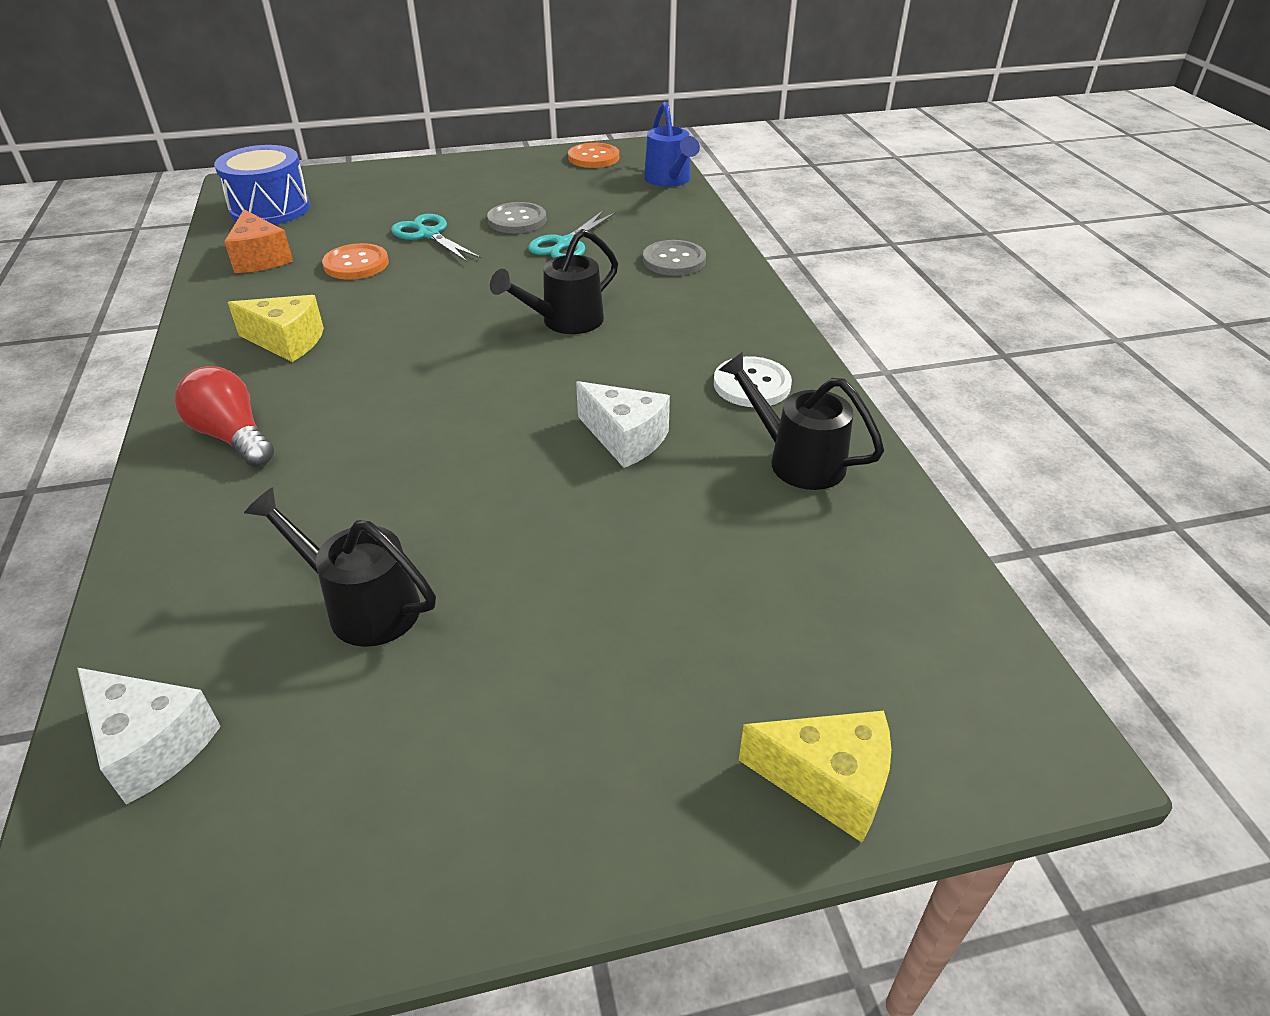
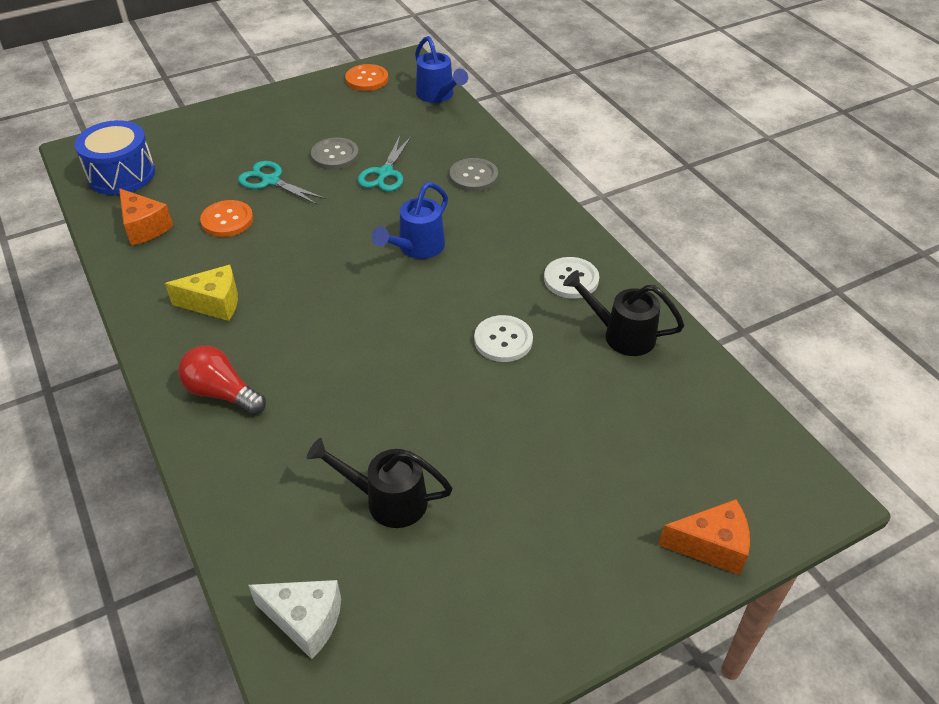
camera: 15 degrees left, 5 degrees up
black watering can [490,229,618,334] -> blue watering can [372,182,448,259]
white cheese [576,381,670,468] -> white button [474,315,533,362]
yellow cheese [739,711,891,842] -> orange cheese [658,499,750,575]

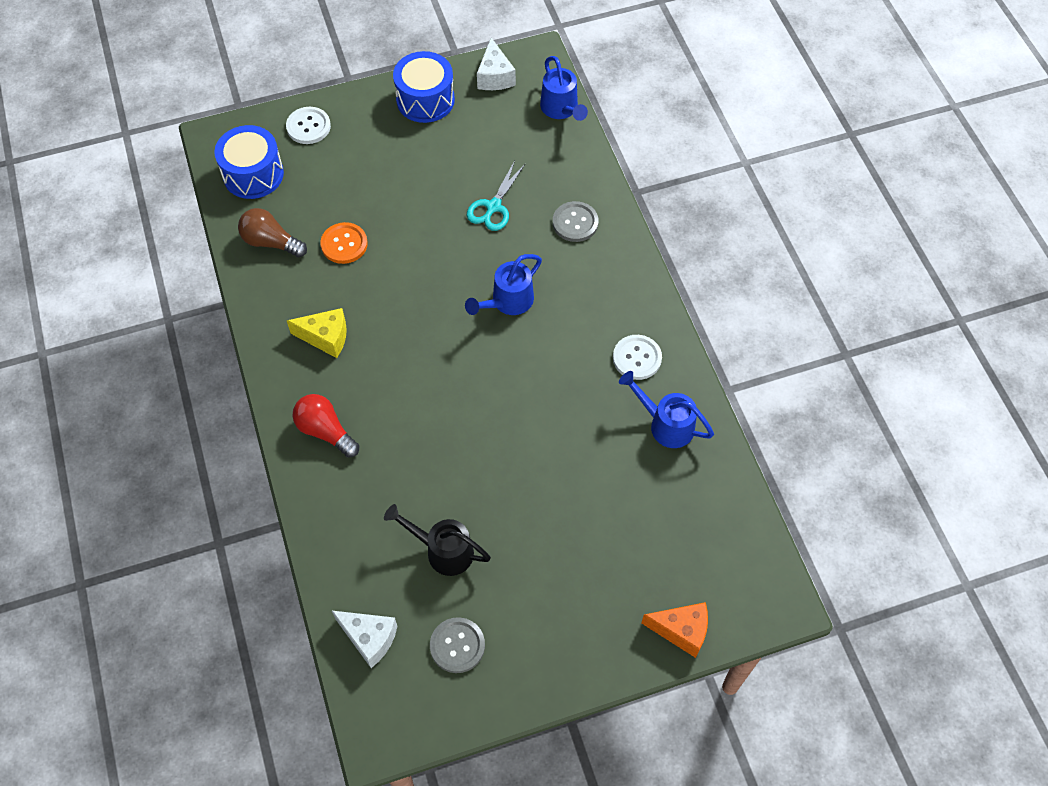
camera: 10 degrees right, 15 degrees up
orange cheese [119,188,173,246] -> brown light bulb [238,208,307,257]
turquoise scissors [238,161,326,205] -> none
grey button [311,138,359,170] -> grey button moved to [430,617,485,673]
orange button [345,64,388,91] -> white cheese [477,38,516,90]
white button [474,315,533,362] -> white button moved to [286,107,331,144]
black watering can [563,270,684,356] -> blue watering can [619,371,714,448]
none -> blue drum [393,51,455,123]

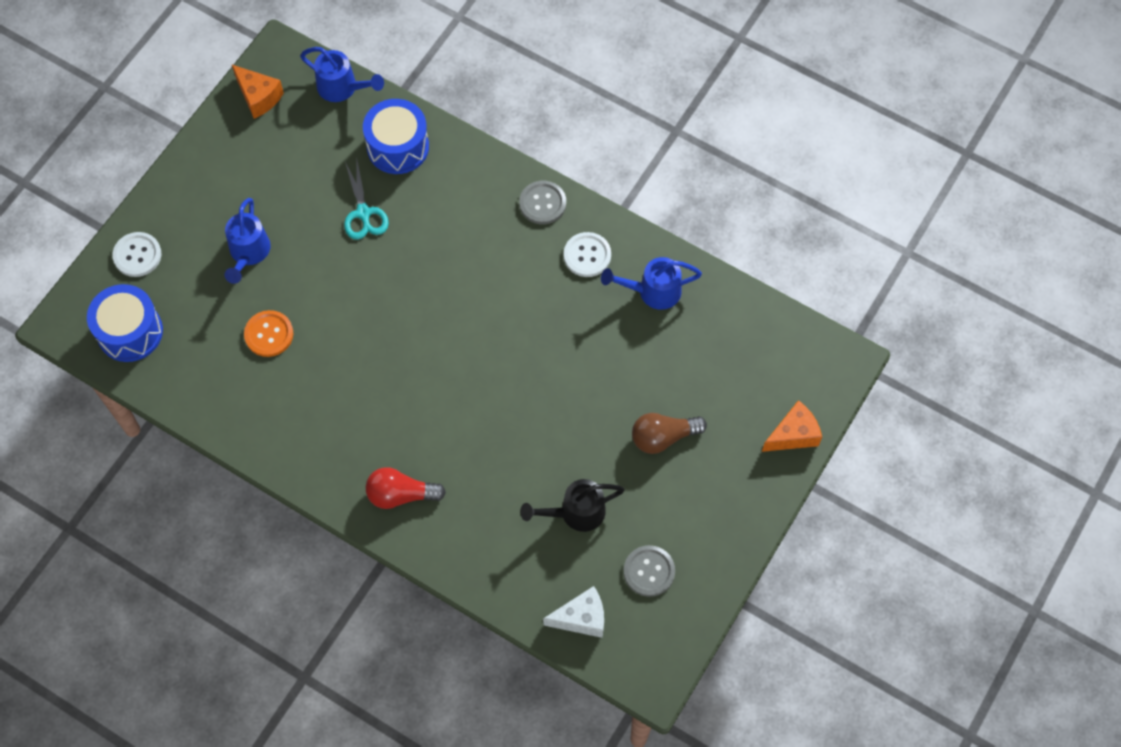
camera: 40 degrees left, 5 degrees up
brown light bulb [238,208,307,257] -> brown light bulb moved to [632,413,707,454]
yellow cheese [287,308,347,358] -> none
blue drum [393,51,455,123] -> blue drum moved to [363,99,429,174]
blue watering can [465,254,542,315] -> blue watering can moved to [225,198,271,284]
white cheese [477,38,516,90] -> orange cheese [232,65,284,119]
grey button [553,201,599,242] -> grey button moved to [519,181,566,224]

